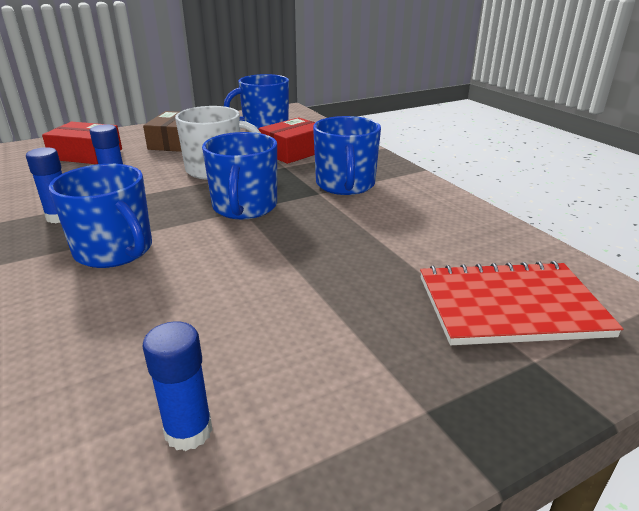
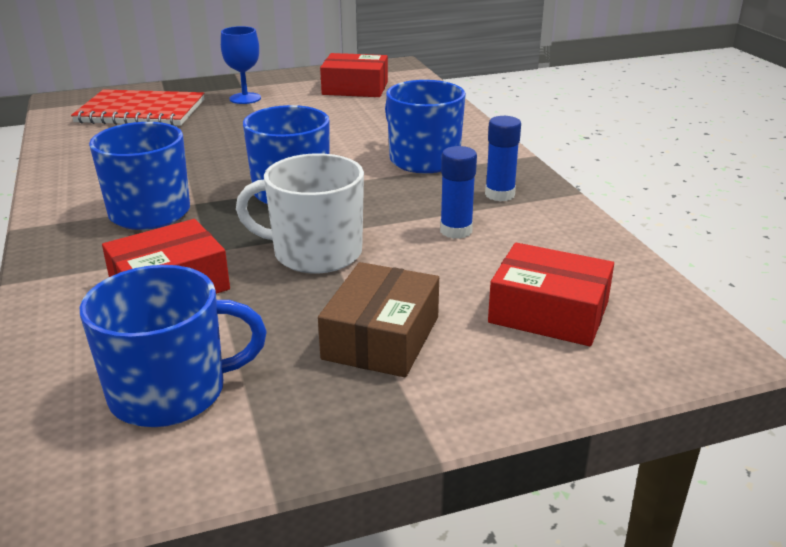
camera: 170 degrees left, 0 degrees up
blue glue stick [142,321,213,451] -> red box [320,53,388,97]
none -> blue goblet [221,26,261,104]

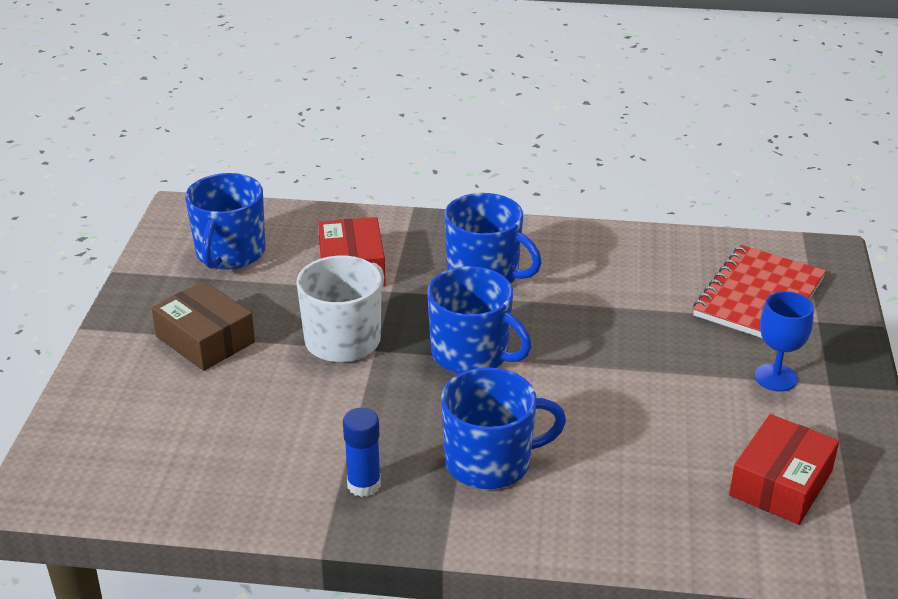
camera: 115 degrees right, 5 degrees up
blue glue stick [440,146,477,239] -> none
red box [488,243,614,346] -> none

